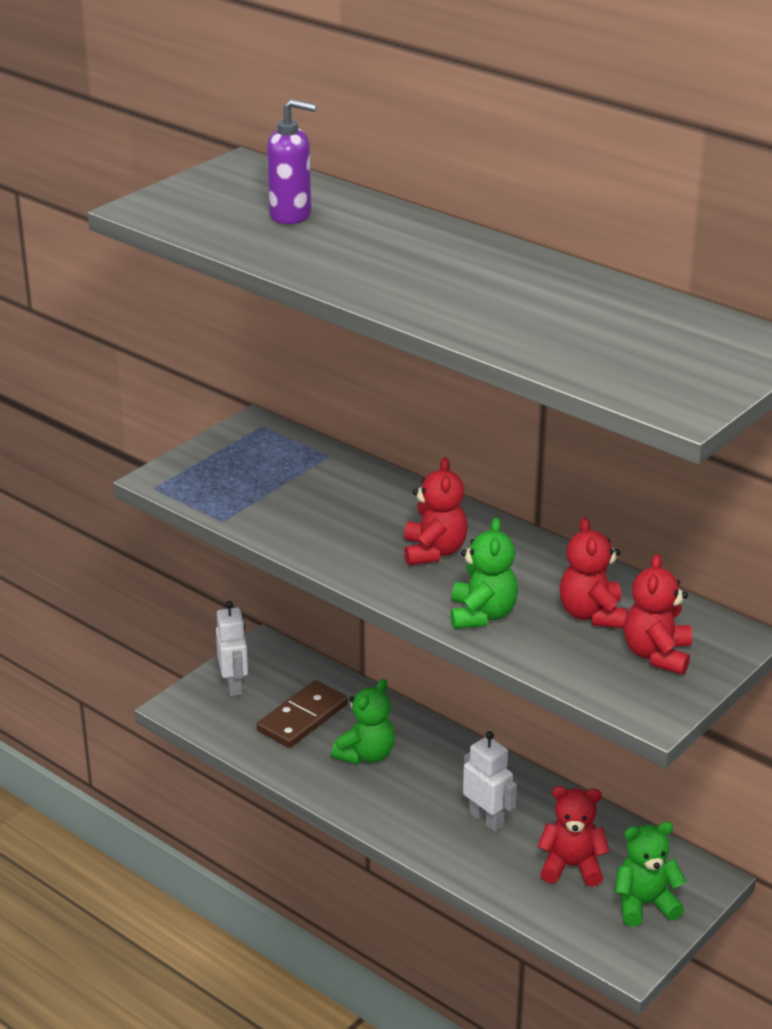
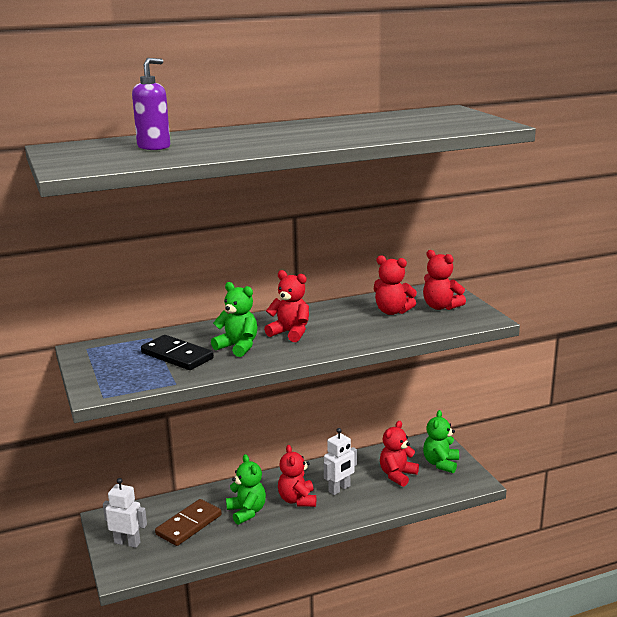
camera: 60 degrees left, 10 degrees down
brown domino [257,680,348,748] -> brown domino turned 60 degrees clockwise [155,499,222,546]
green teddy bear [450,517,518,629] -> green teddy bear moved to [211,282,257,357]
white robot [463,731,517,832] -> white robot turned 150 degrees clockwise [324,428,357,495]
none -> black domino [141,335,214,370]
none -> red teddy bear [278,445,316,507]

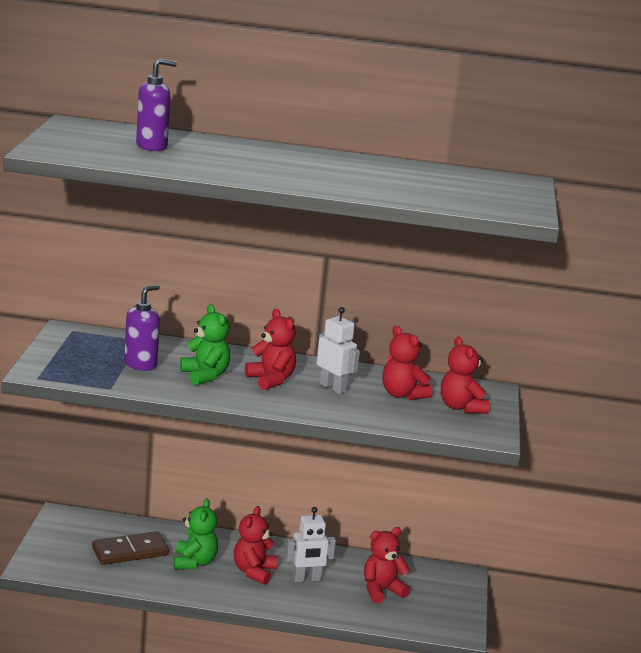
camera: 25 degrees right, 0 degrees up
white robot [103,478,147,548] -> white robot moved to [317,307,360,394]
black domino [141,335,214,370] -> purple soap dispenser [124,285,160,371]
green teddy bear [423,410,459,473] -> none

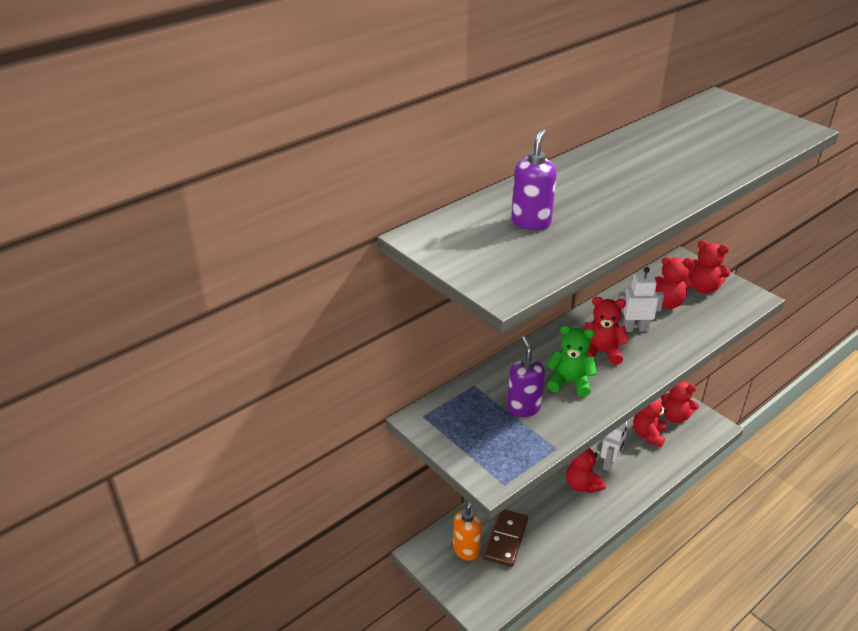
camera: 45 degrees left, 15 degrees up
green teddy bear [173,498,218,570] -> none
none -> orange soap dispenser [453,502,482,561]
none -> red teddy bear [661,381,699,423]

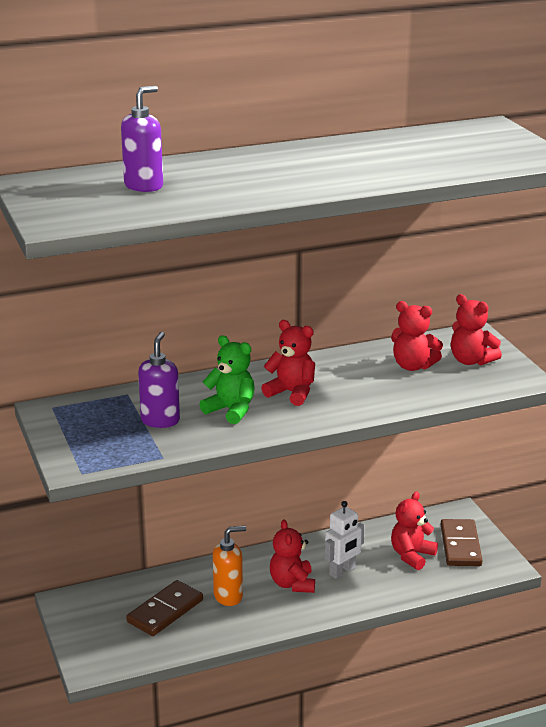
camera: 20 degrees right, 10 degrees down
orange soap dispenser [453,502,482,561] -> orange soap dispenser moved to [213,526,246,606]
white robot [618,267,664,332] -> none
red teddy bear [661,381,699,423] -> brown domino [441,519,482,566]

